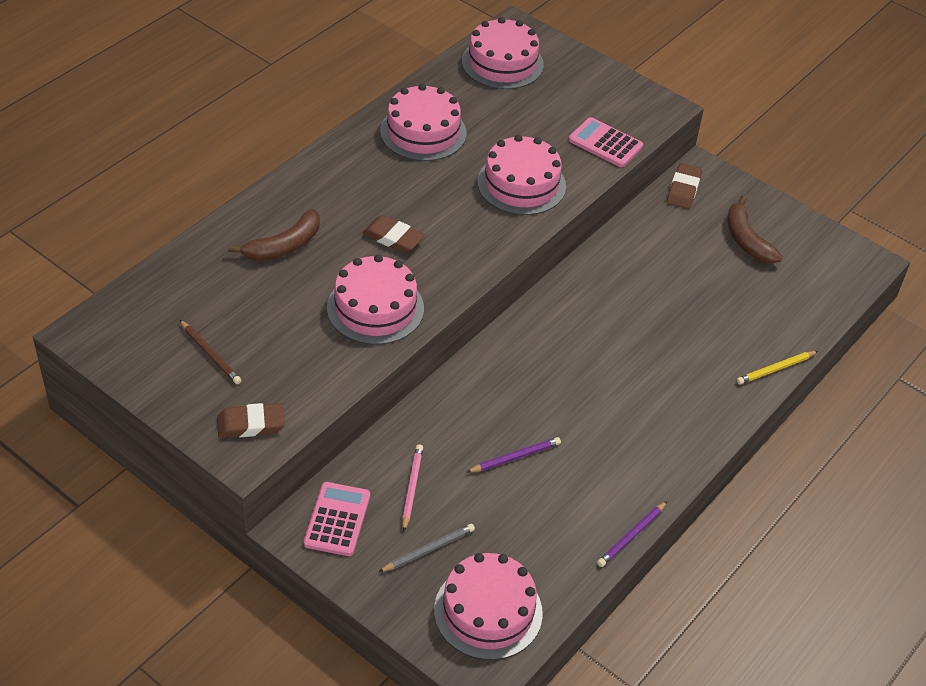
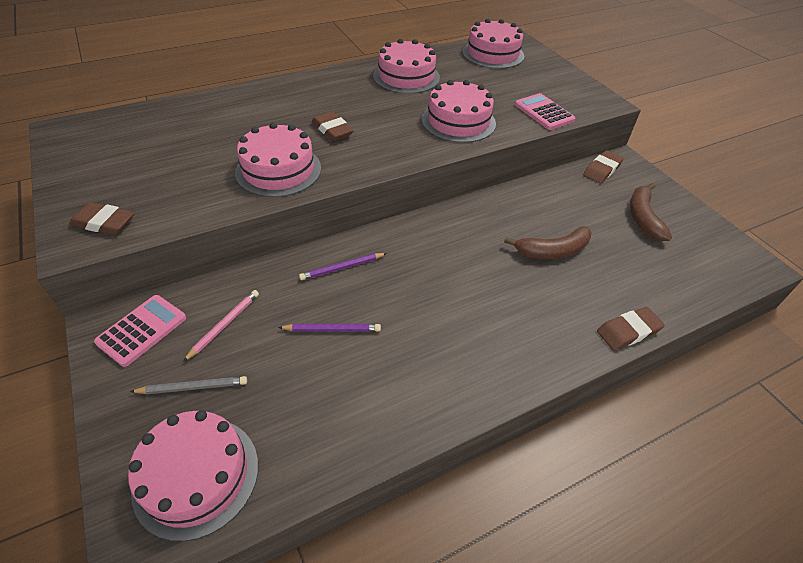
camera: 25 degrees right, 0 degrees up
brown pencil [180,320,242,384] -> none
brown banana [228,209,320,261] -> brown banana moved to [504,226,592,259]
purple pencil [597,501,667,567] -> purple pencil moved to [299,253,387,280]
yellow pencil [737,351,818,385] -> brown eraser [597,307,665,350]

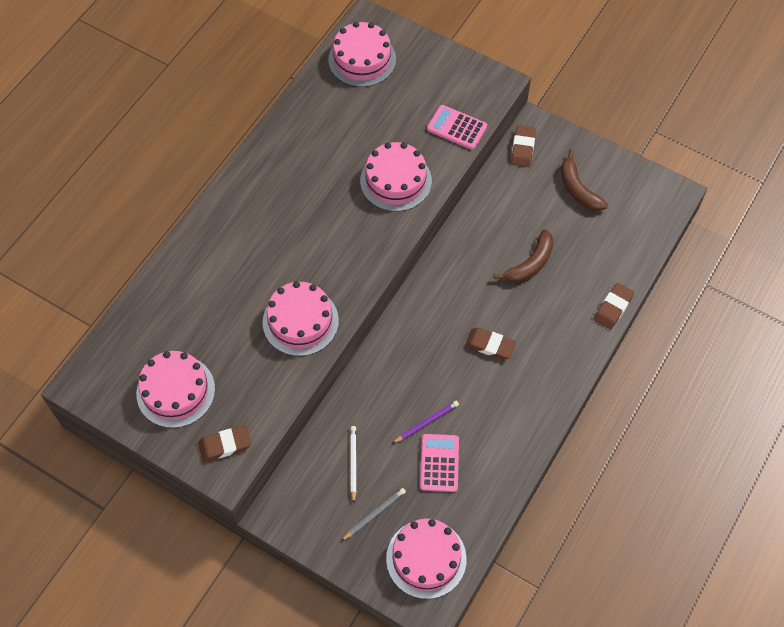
camera: 30 degrees left, 15 degrees up
pink calculator [94,295,186,367] -> pink calculator moved to [420,434,459,492]
pink pencil [183,290,259,362] -> white pencil [350,426,357,503]
purple pencil [299,253,387,280] -> none
brown eraser [312,111,354,141] -> brown eraser moved to [465,328,516,360]
pink cake [373,39,440,94] -> pink cake moved to [136,351,215,428]

